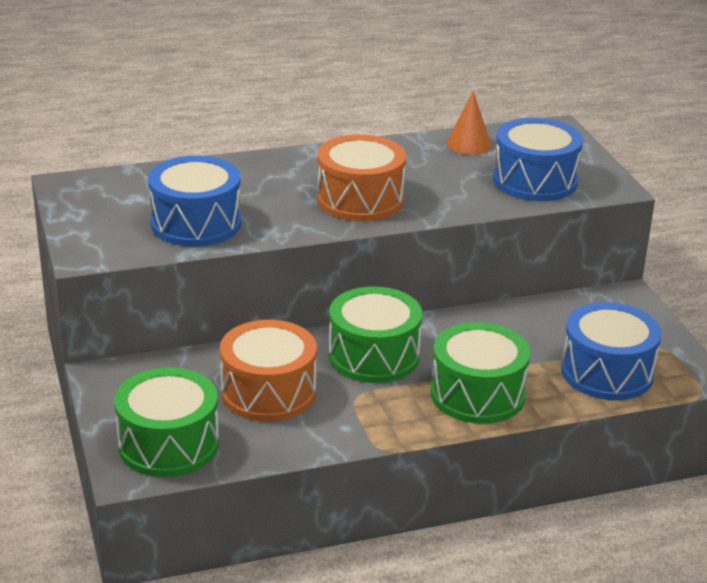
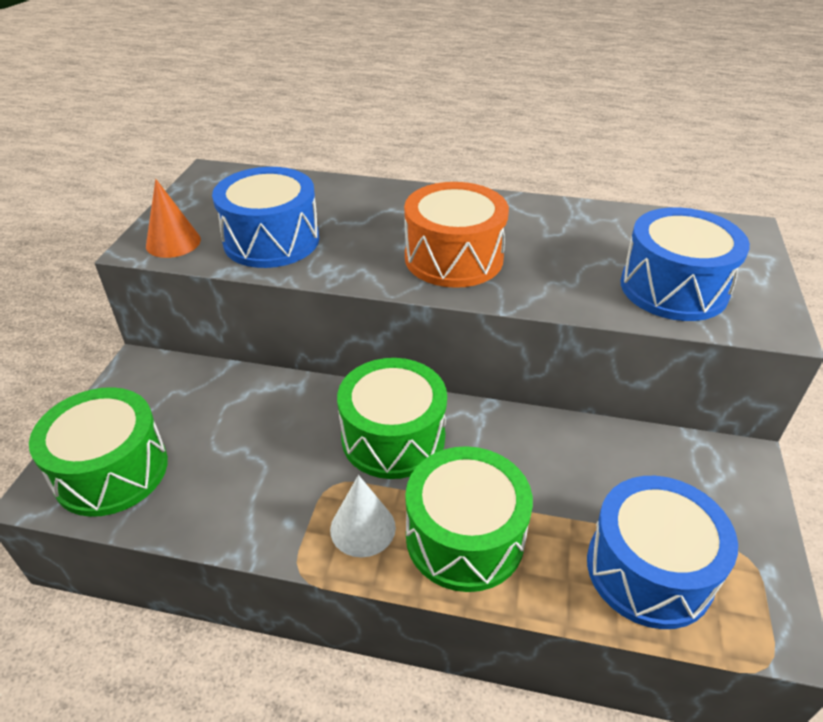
camera: 30 degrees right, 10 degrees up
orange drum [220,320,317,422] -> none
orange cone [446,91,492,155] -> orange cone moved to [146,179,201,258]
none -> white cone [330,475,396,557]

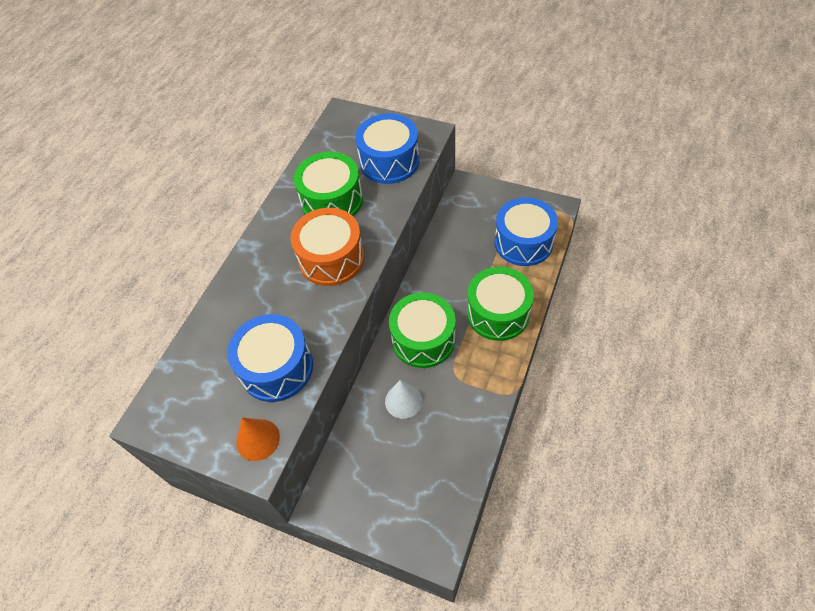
camera: 75 degrees left, 15 degrees up
green drum [29,387,168,517] -> green drum moved to [294,152,363,217]
white cone [330,475,396,557] -> white cone moved to [385,380,422,419]

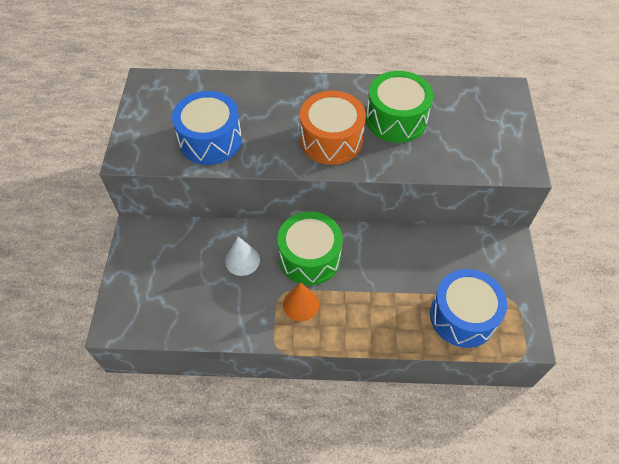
camera: 65 degrees right, 0 degrees up
orange cone [236,418,280,461] -> orange cone moved to [283,282,319,321]
blue drum [355,113,419,184] -> none
green drum [467,267,534,341] -> none

